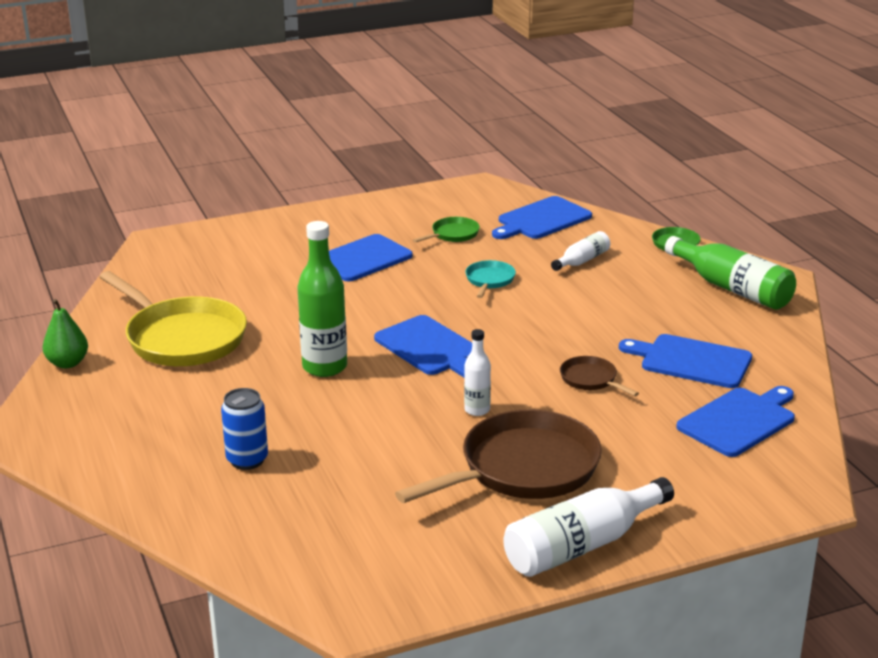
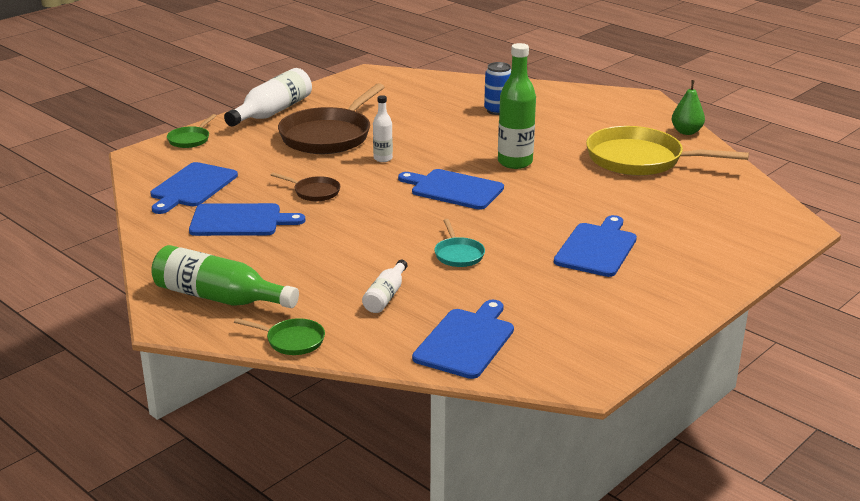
camera: 155 degrees right, 0 degrees up
green pan [413,217,480,243] -> green pan moved to [167,114,216,148]

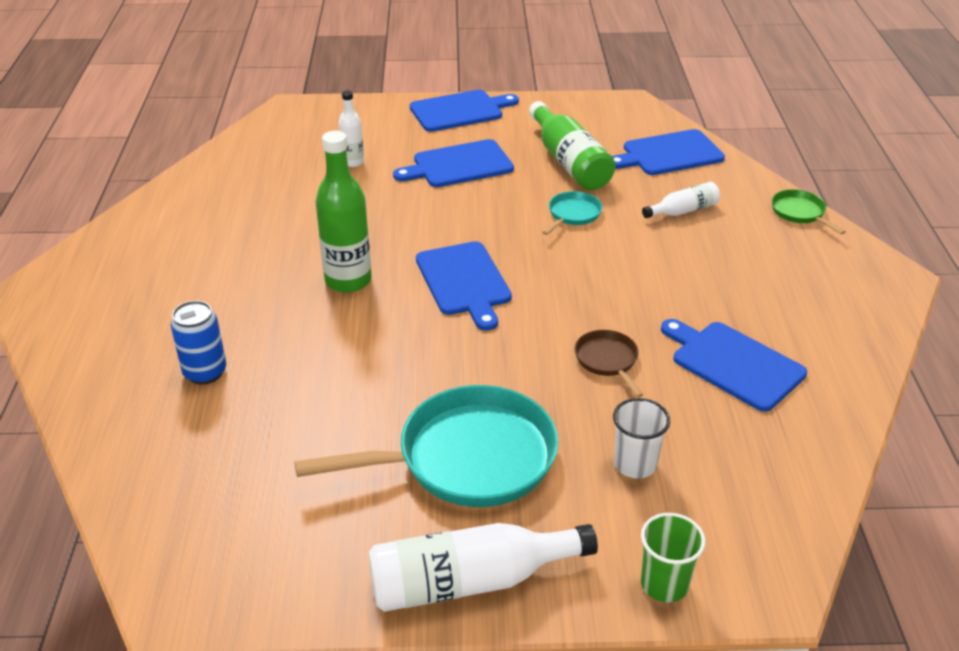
camera: 135 degrees left, 10 degrees up
blue cutting board [150,162,238,214] -> blue cutting board moved to [410,90,519,132]
green bottle [151,245,299,308] -> green bottle moved to [529,101,616,190]
green pan [167,114,216,148] -> green cup [641,513,705,602]
brown pan [278,83,384,154] -> turquoise pan [295,385,558,507]
white bottle [373,95,393,162] -> white bottle moved to [339,90,364,167]
yellow pan [586,126,749,176] -> none
green pear [672,80,705,135] -> none
none -> white cup [613,398,670,478]

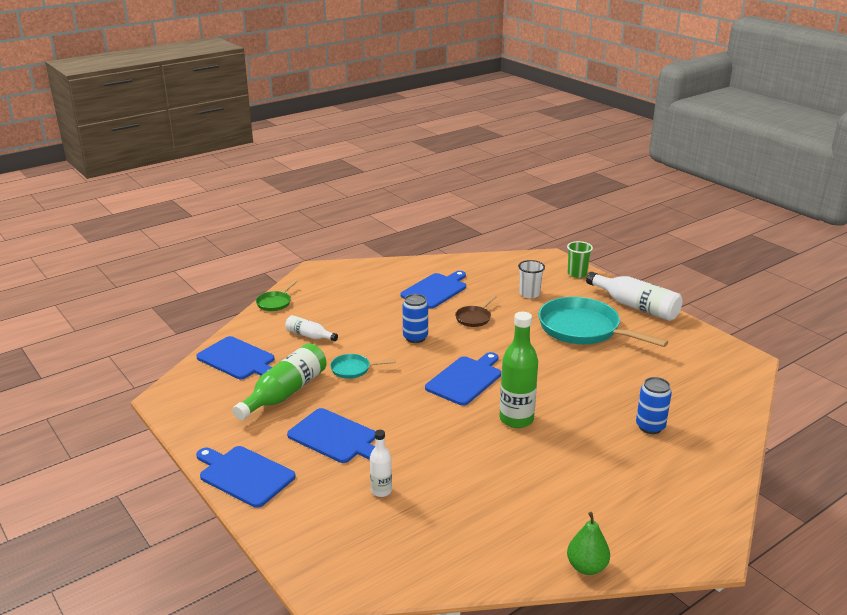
camera: 125 degrees left, 10 degrees down
blue cutting board [661,319,807,412] -> blue cutting board turned 150 degrees counterclockwise [400,271,466,309]
none -> blue can [402,294,428,343]
none -> green pear [567,512,610,575]

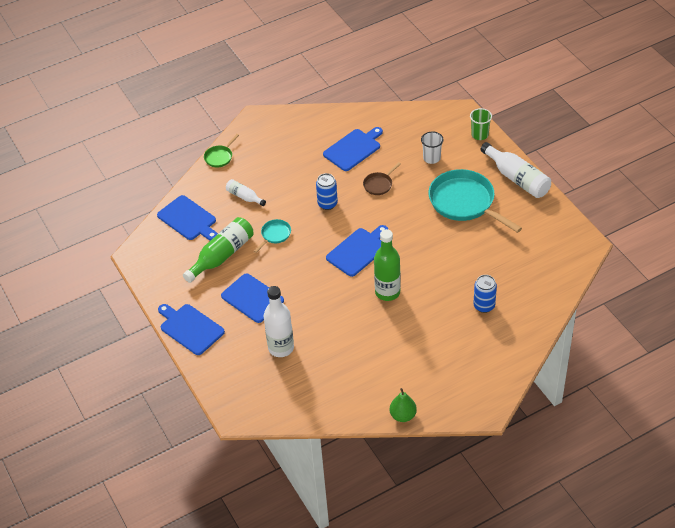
camera: 10 degrees right, 20 degrees up
turquoise pan [330,354,396,379] -> turquoise pan turned 120 degrees clockwise [254,219,291,253]
white bottle [370,430,392,497] -> white bottle [264,286,294,357], size x1.83

